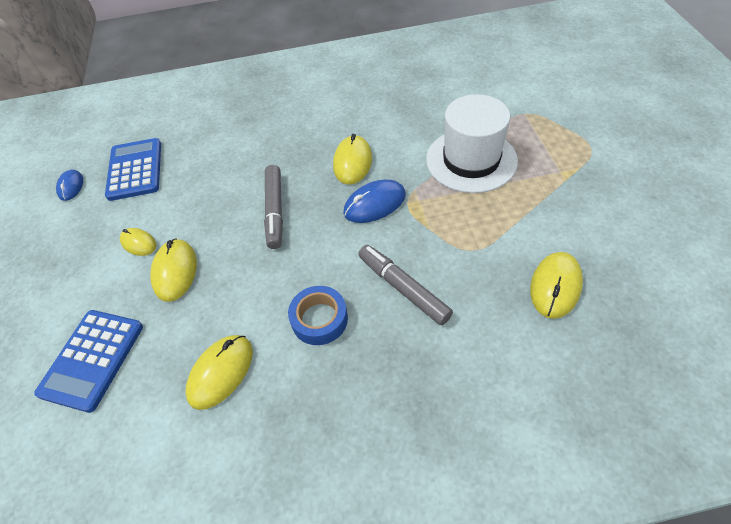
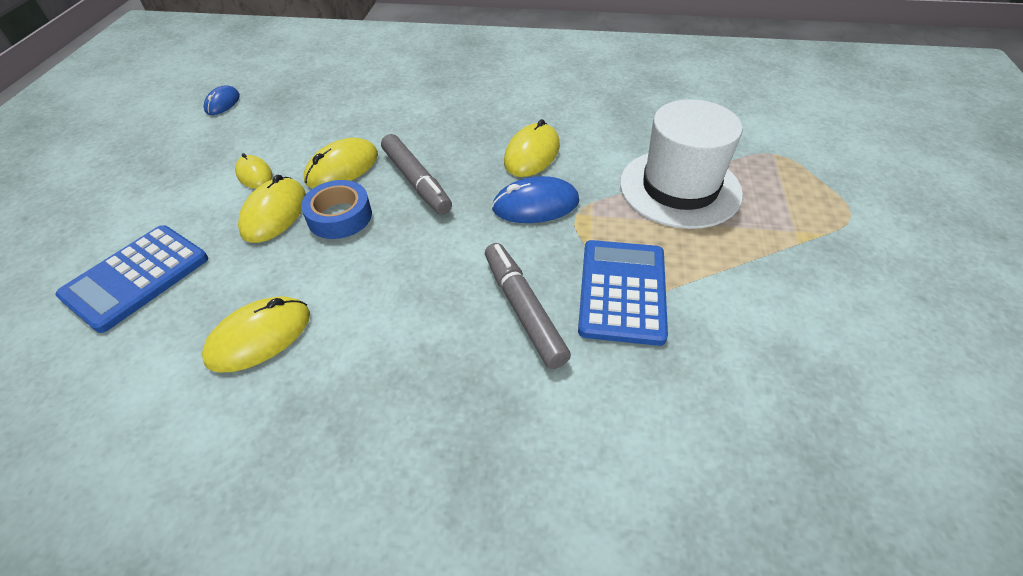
camera: 15 degrees right, 5 degrees down
blue calculator [105,138,161,201] -> blue calculator moved to [578,240,668,346]
grey marker [264,165,283,249] -> grey marker turned 45 degrees counterclockwise [381,134,452,215]
blue tape [288,286,348,345] -> blue tape moved to [301,180,372,239]
yellow mouse [530,252,583,319] -> yellow mouse moved to [304,138,378,188]

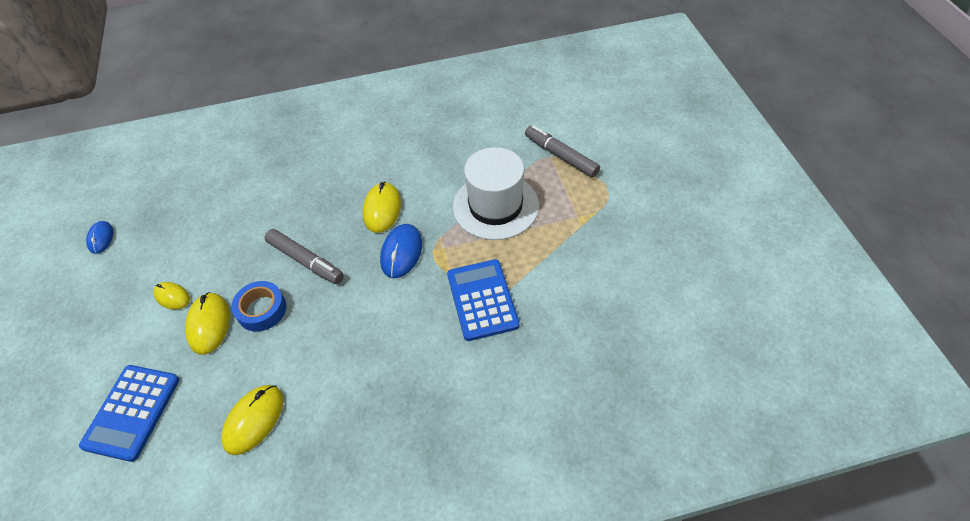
camera: 20 degrees left, 5 degrees up
yellow mouse [304,138,378,188] -> none
grey marker [485,243,571,369] -> grey marker moved to [525,125,600,178]
blue mouse [492,176,579,223] -> blue mouse turned 45 degrees counterclockwise [380,224,422,278]

